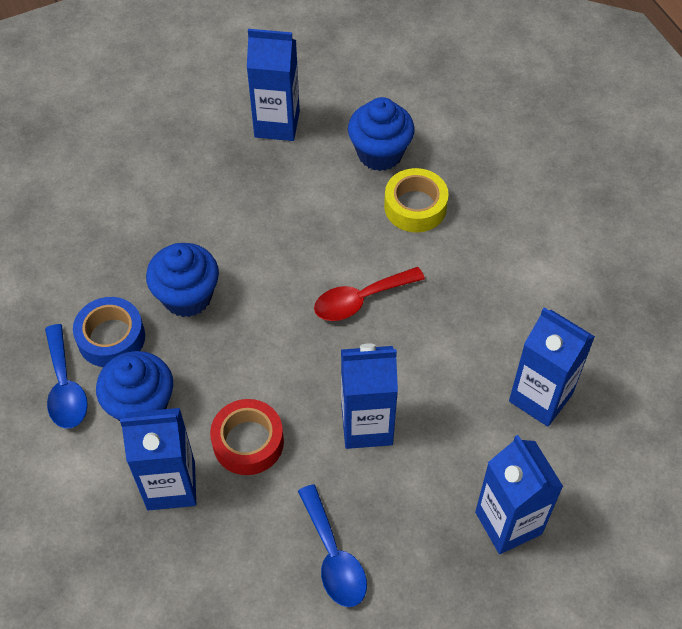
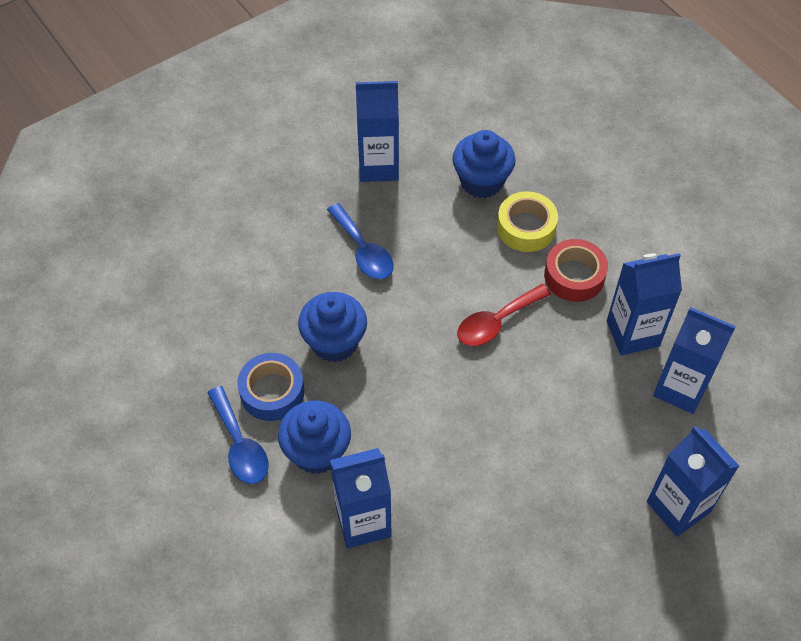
camera: 10 degrees left, 0 degrees up
red tape [210,399,284,475] -> red tape moved to [544,239,608,302]
blue spoon [298,484,367,607] -> blue spoon moved to [327,203,394,279]
blue carton [341,344,398,449] -> blue carton moved to [607,253,682,355]

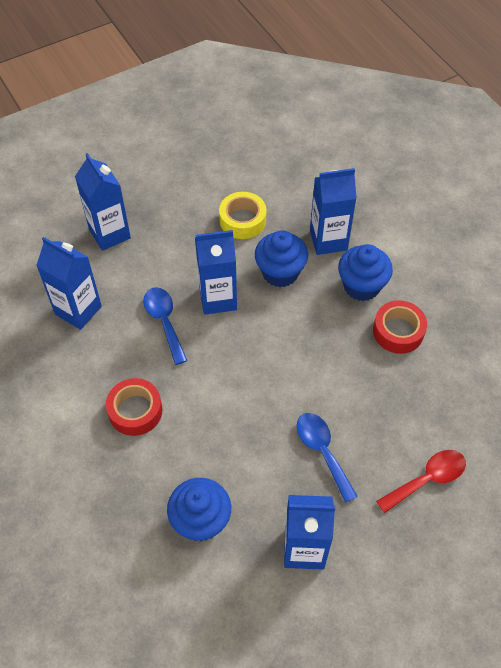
camera: 175 degrees left, 0 degrees up
blue spoon [207,386,269,484] -> blue spoon moved to [143,287,188,365]
blue tape [237,353,305,421] -> red tape [373,300,427,354]
blue cupcake [298,292,367,362] -> blue cupcake moved to [255,230,308,287]
red spoon [457,284,551,346] -> red spoon moved to [376,450,466,513]
yellow tape [497,191,558,252] -> yellow tape moved to [219,192,266,239]
blue carton [607,253,682,355] -> blue carton moved to [195,230,237,315]

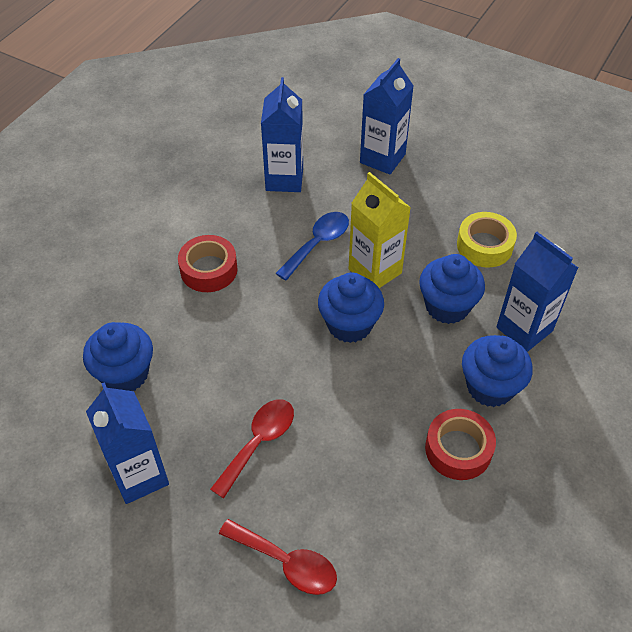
camera: 60 degrees right, 5 degrees down
blue carton [195,230,237,315] -> yellow carton [349,172,411,288]
blue spoon [297,413,358,503] -> red spoon [210,399,294,498]
none -> blue cupcake [318,273,384,343]

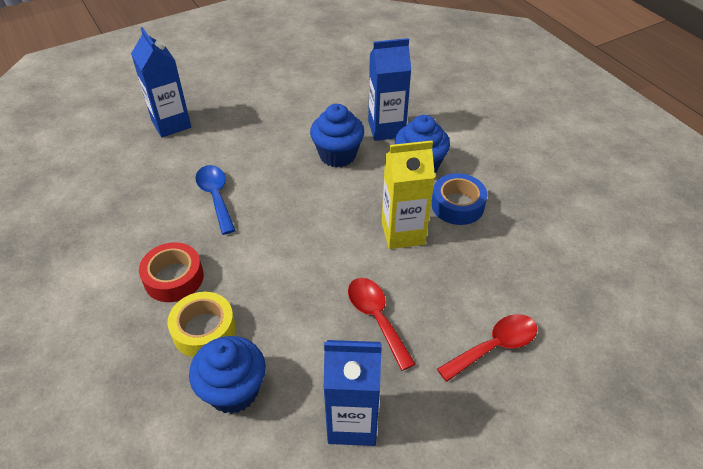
camera: 60 degrees left, 5 degrees down
blue carton [261,77,303,192] -> none
blue cupcake [318,273,384,343] -> none
yellow carton [349,172,411,288] -> yellow carton moved to [382,141,435,249]
red tape [425,409,496,480] -> blue tape [431,173,488,225]
yellow tape [457,212,517,268] -> yellow tape moved to [167,292,236,357]

